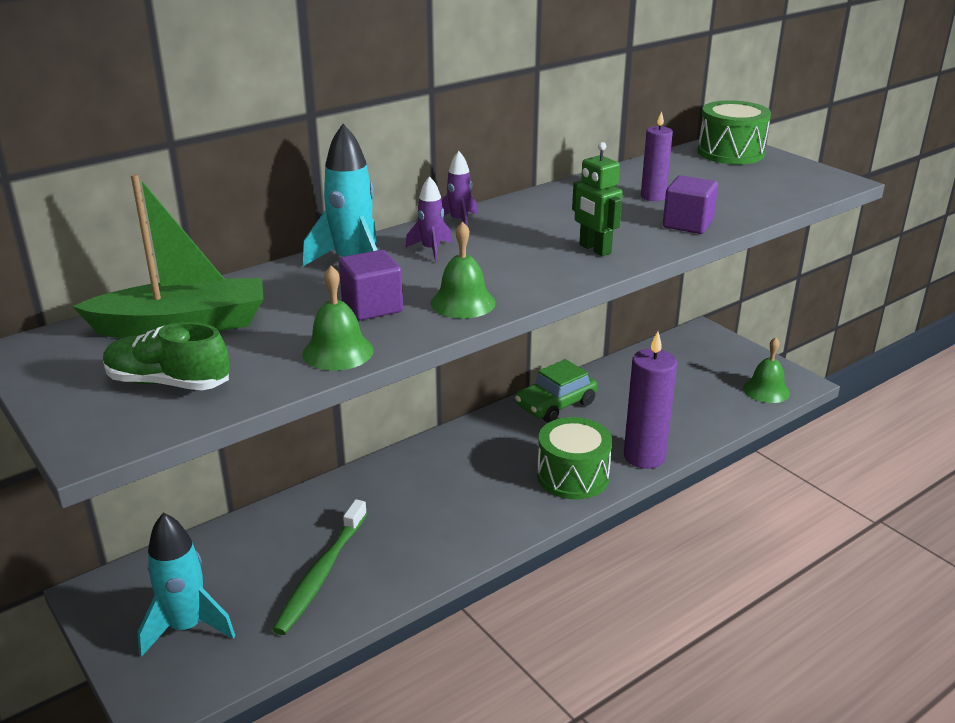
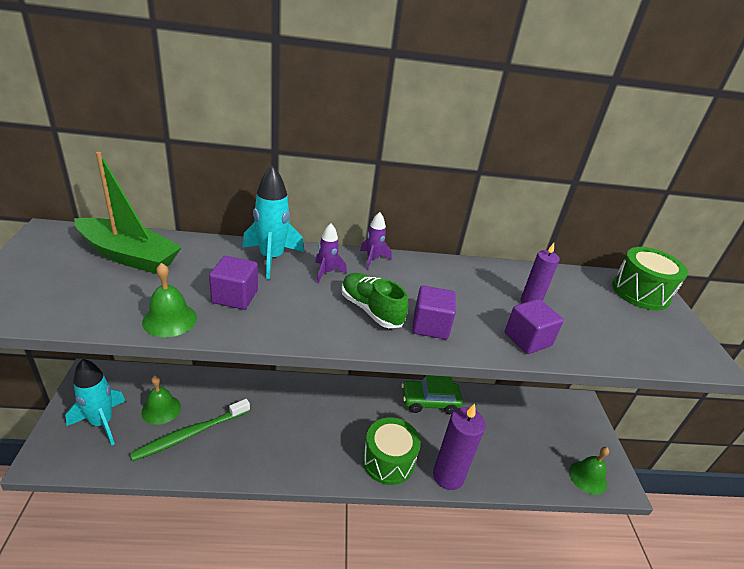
camera: 30 degrees right, 5 degrees up
green shoe [103,322,230,390] -> green shoe moved to [341,273,408,328]
green bell [430,221,496,319] -> green bell moved to [141,375,181,425]
green robot [572,142,623,256] -> purple cube [412,285,456,339]

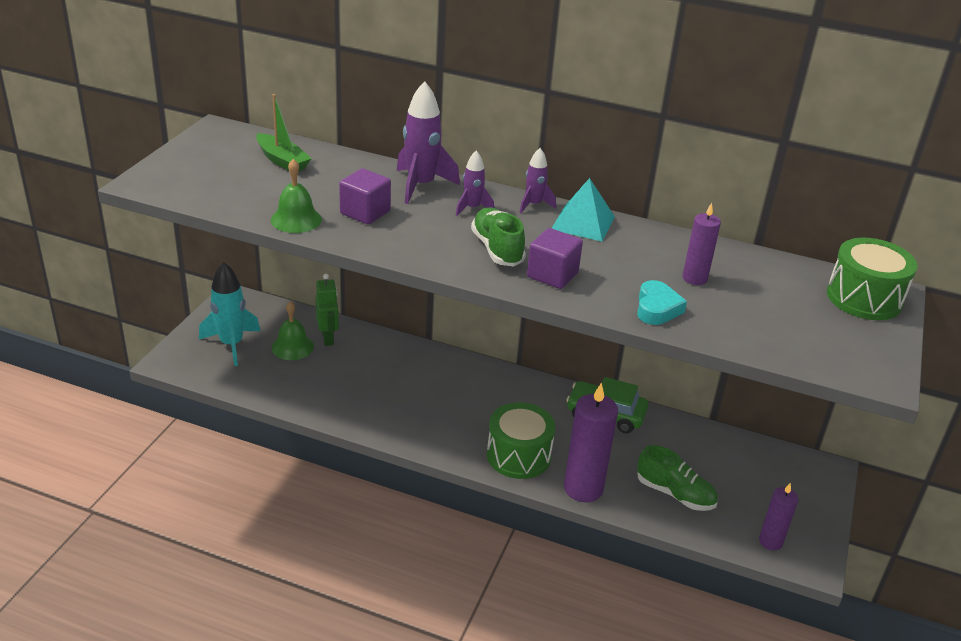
camera: 25 degrees right, 0 degrees up
green boat [74,152,182,274] -> green boat [256,94,312,172], size x0.62
green toothbrush [130,399,250,461] -> none
turquoise rocket [242,165,304,279] -> purple rocket [397,81,460,204]
purple cube [505,299,564,354] -> turquoise heart [637,280,687,325]
green bell [569,447,609,495] -> purple candle [759,483,798,550]
none -> green robot [315,274,339,346]
none -> turquoise pyramid [552,178,615,242]
none -> green shoe [637,445,718,511]

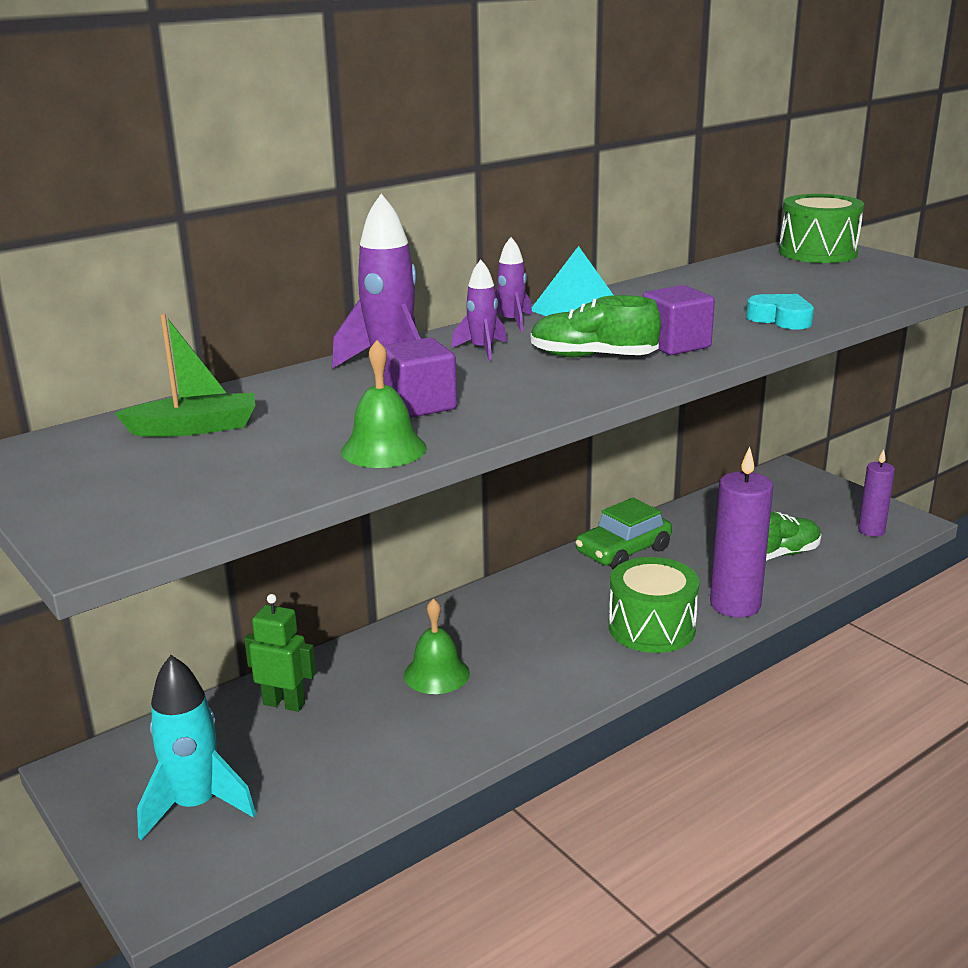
camera: 55 degrees left, 10 degrees down
green bell [272,301,314,360] -> green bell moved to [404,598,470,694]
purple candle [683,203,721,285] -> none

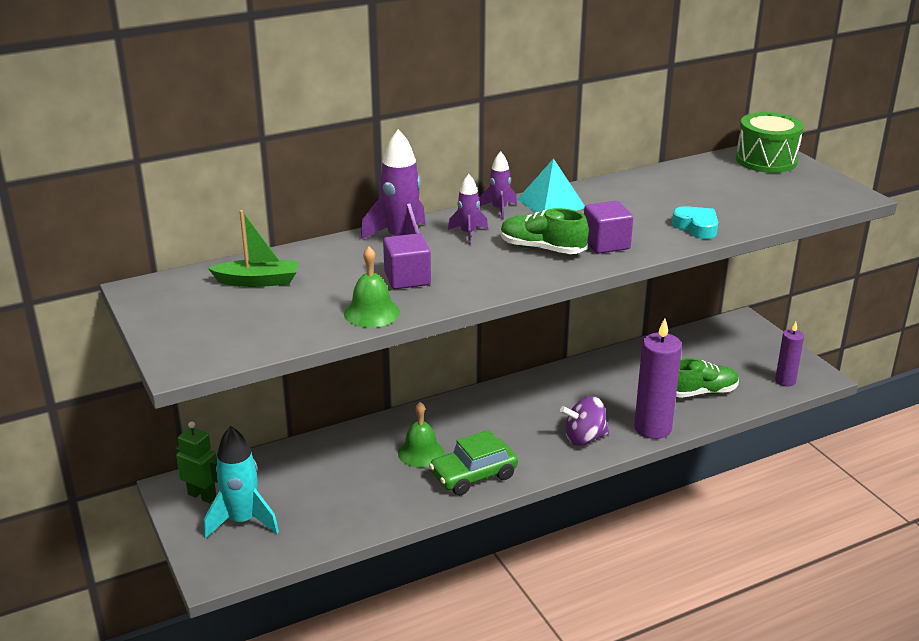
camera: 10 degrees right, 5 degrees up
green robot [244,594,316,712] -> green robot moved to [176,421,218,503]
green car [575,498,672,569] -> green car moved to [429,430,518,495]
green drum [609,557,699,653] -> purple spinning top [560,396,609,446]

